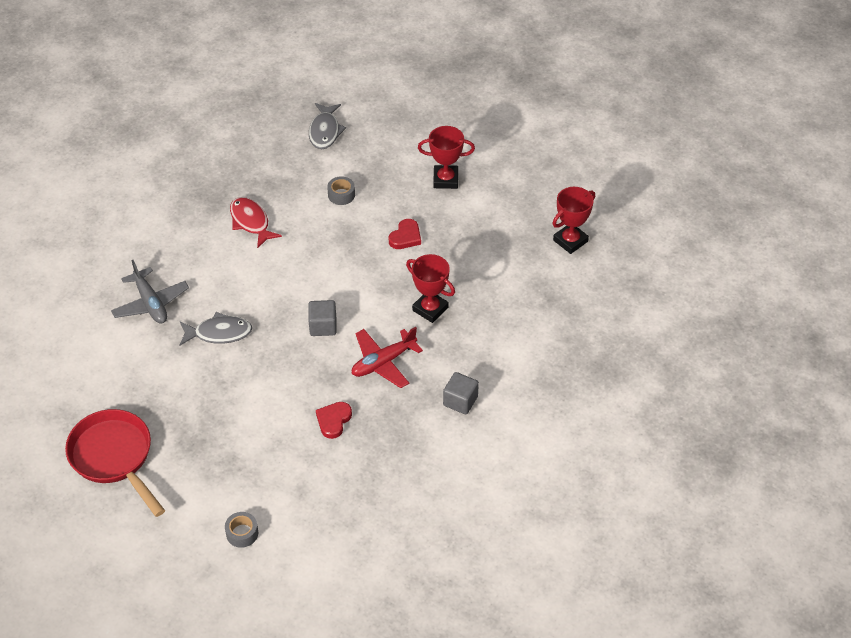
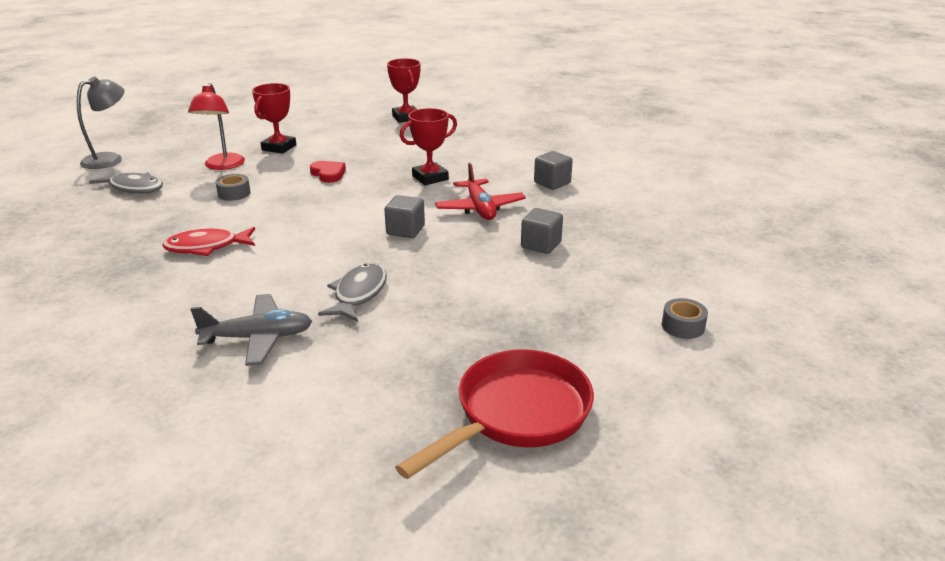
camera: 70 degrees left, 20 degrees down
red pan [65,409,165,517] -> red pan turned 150 degrees clockwise [395,349,594,479]
red heart [316,402,352,439] -> grey cube [521,208,563,254]
none -> grey lamp [77,77,125,169]
none -> red lamp [188,83,245,170]

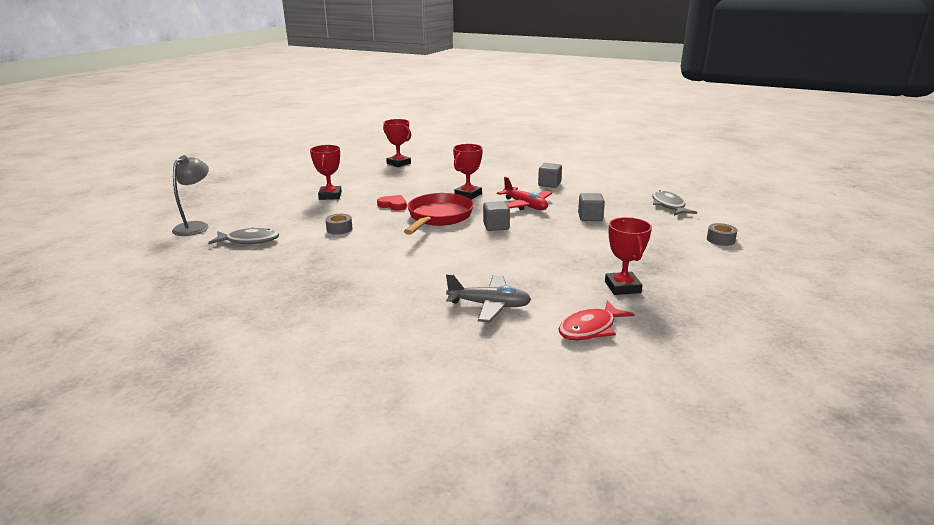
camera: 25 degrees left, 5 degrees down
red fish [162,227,255,256] -> red fish moved to [559,300,634,340]
red lamp [188,83,245,170] -> none
grey plane [190,294,312,366] -> grey plane turned 45 degrees clockwise [446,274,532,323]
grey fish [318,263,387,322] -> grey fish moved to [652,190,697,216]
red pan [395,349,594,479] -> red pan moved to [404,193,474,235]
none -> red trophy [605,217,652,295]

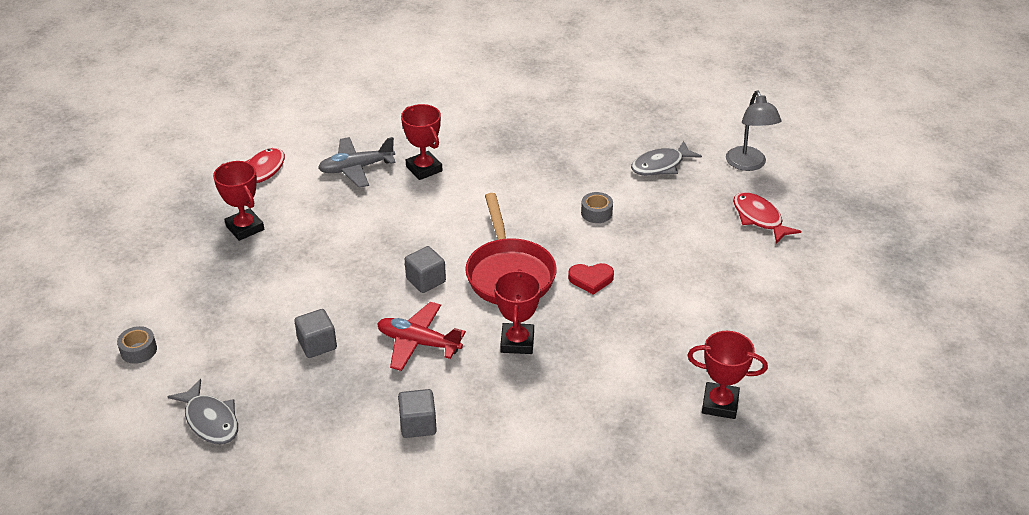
camera: 150 degrees right, 15 degrees up
red trophy [310,145,342,200] -> red trophy moved to [401,104,443,180]
none -> red fish [733,192,801,244]

